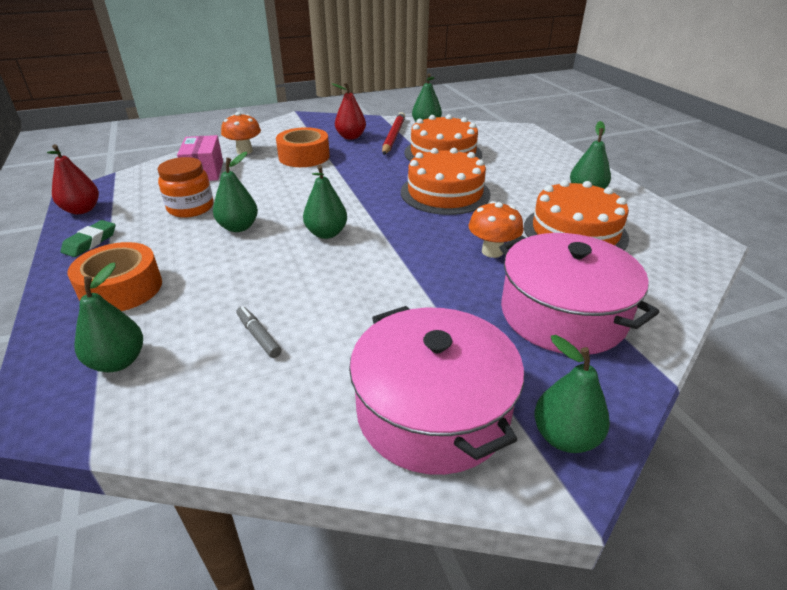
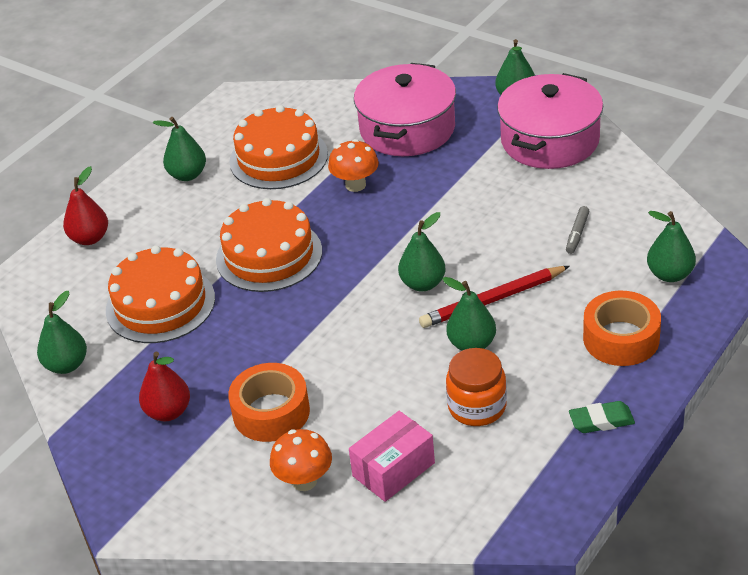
camera: 120 degrees left, 5 degrees up
red pear [47,144,99,214] -> red pear moved to [63,166,108,245]
red pencil [382,112,405,155] -> red pencil moved to [419,266,570,328]

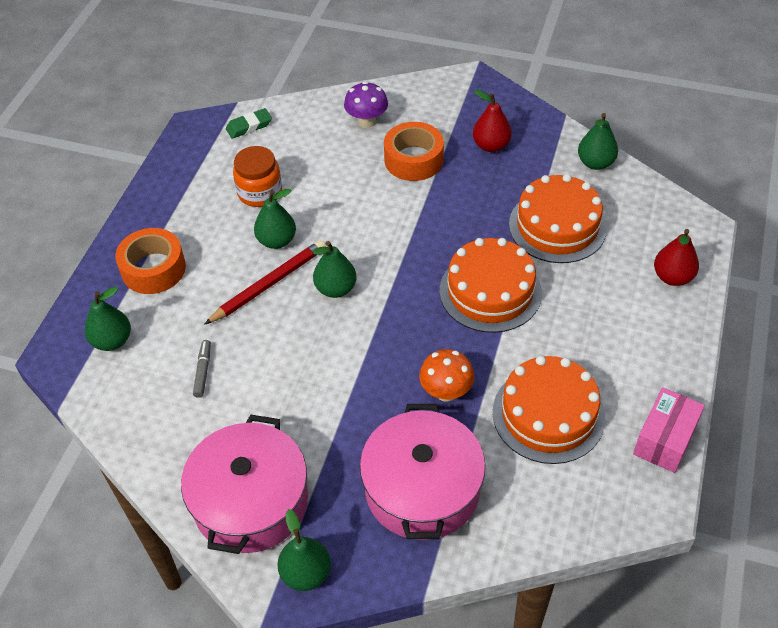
camera: 160 degrees right, 10 degrees up
green pear [153,117,206,181] -> none
orange mushroom [270,429,332,491] -> purple mushroom [344,81,388,128]
pink box [349,411,435,502] -> pink box moved to [633,387,705,473]
green eraser [569,401,635,433] -> green eraser moved to [226,108,272,139]

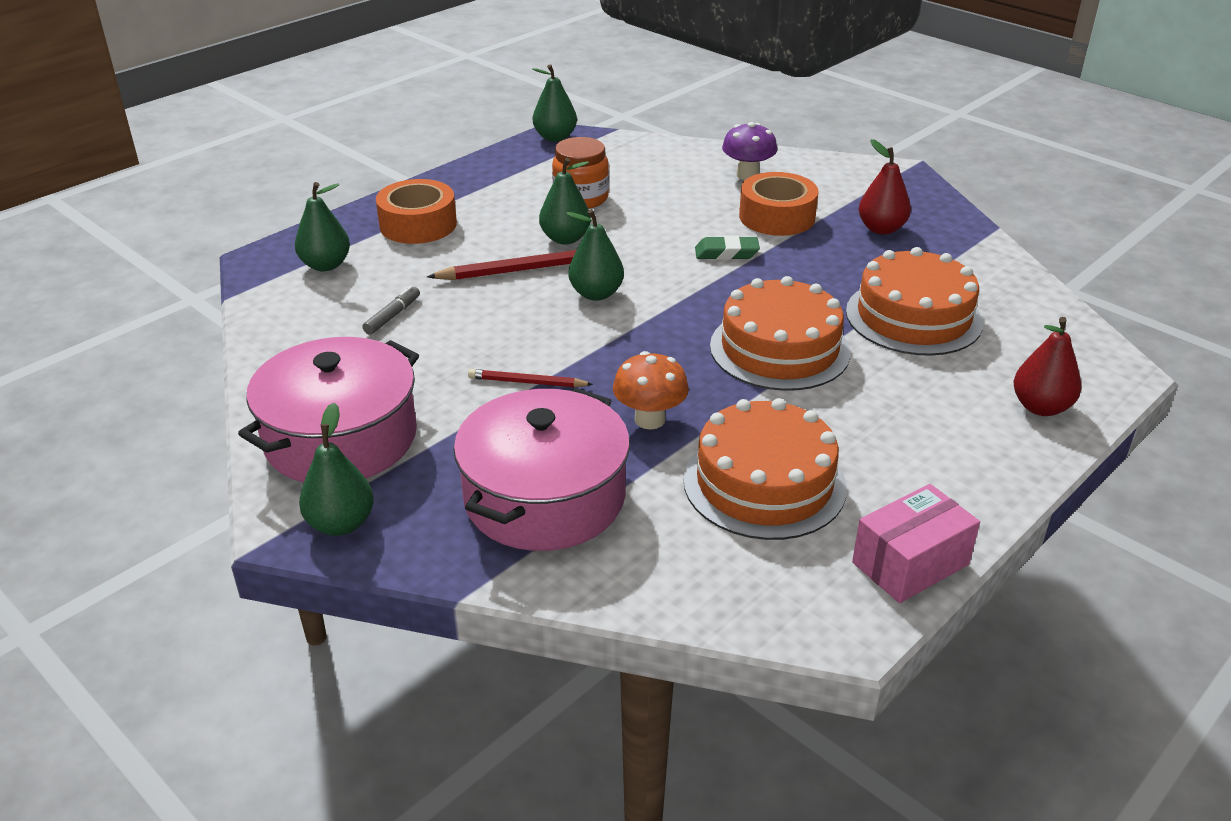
camera: 25 degrees right, 15 degrees down
green eraser [226,108,272,139] -> green eraser moved to [695,236,760,260]
green pear [578,113,618,170] -> green pear moved to [532,64,577,142]
none -> red pencil [468,369,593,387]

